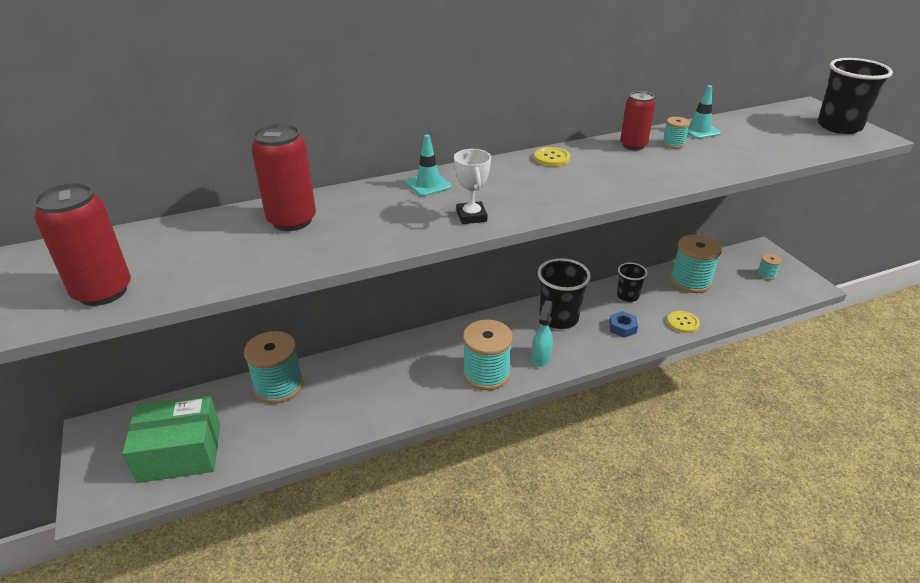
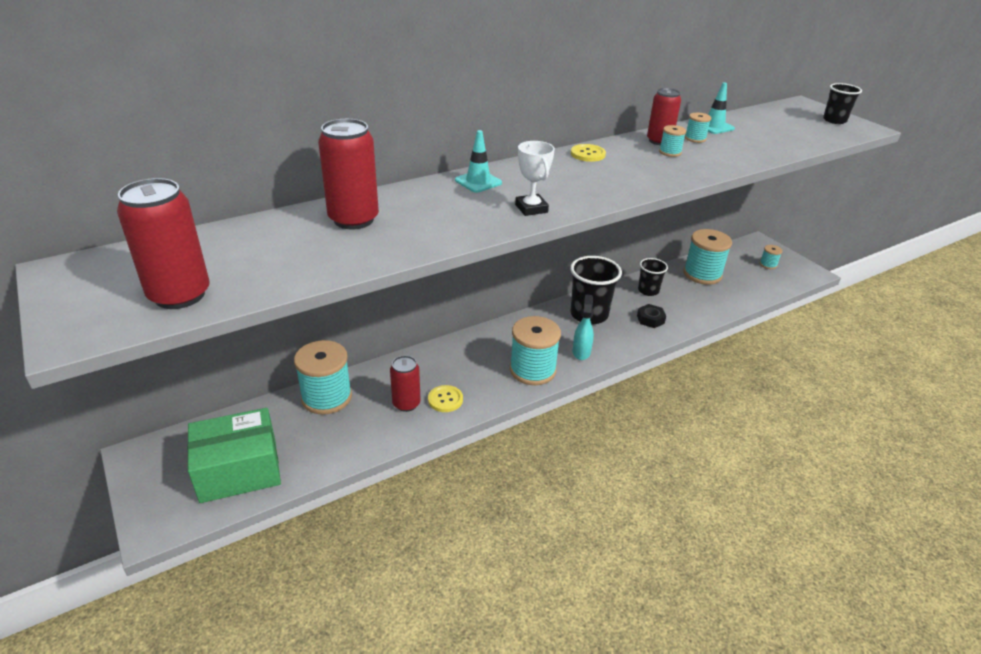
camera: 10 degrees left, 0 degrees up
blue nut [609,311,638,338] -> black nut [637,304,666,328]
yellow button [667,311,700,333] -> yellow button moved to [428,385,463,412]
black cup [818,58,893,134] -> black cup [823,83,862,124], size x0.59
none -> red can [390,356,421,412]
none -> turquoise spool [659,125,686,157]

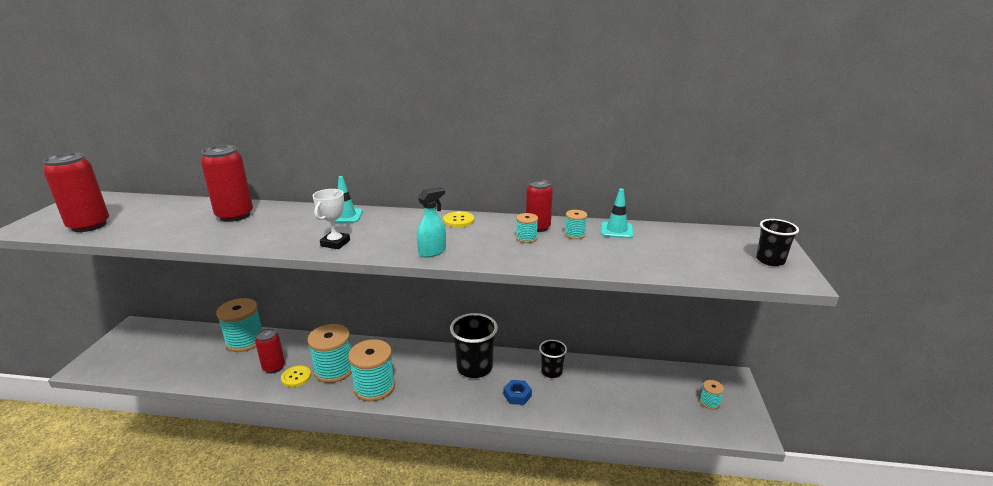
camera: 40 degrees right, 10 degrees down
green box [187,408,281,503] -> none
turquoise spray bottle [573,294,594,360] -> turquoise spray bottle moved to [417,187,446,258]
black nut [637,304,666,328] -> blue nut [504,380,532,405]
turquoise spool [683,229,732,285] -> turquoise spool moved to [307,324,352,383]

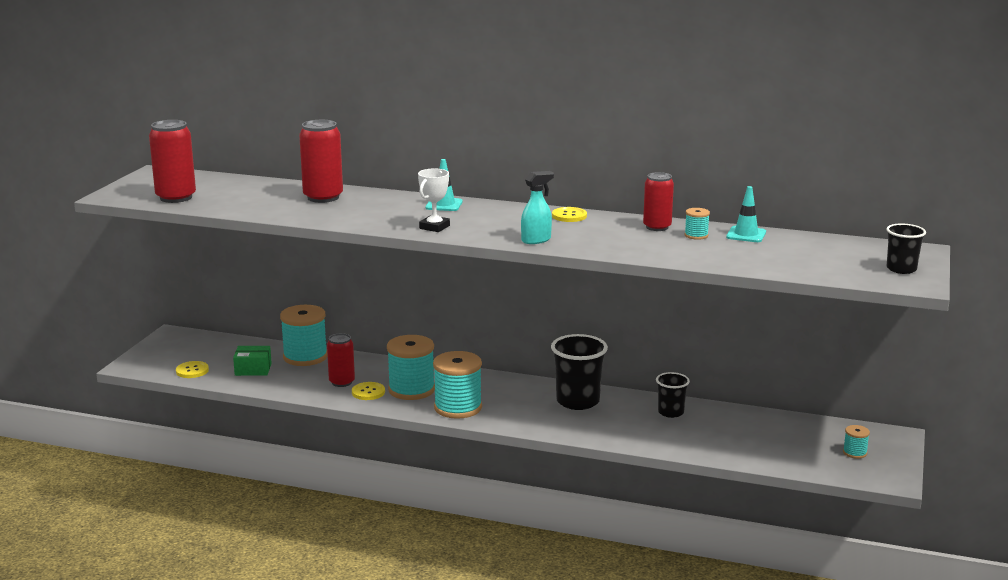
camera: 10 degrees right, 5 degrees down
blue nut [504,380,532,405] -> none
turquoise spool [516,213,538,243] -> none
none -> yellow button [176,361,209,378]
none -> green box [233,346,272,376]

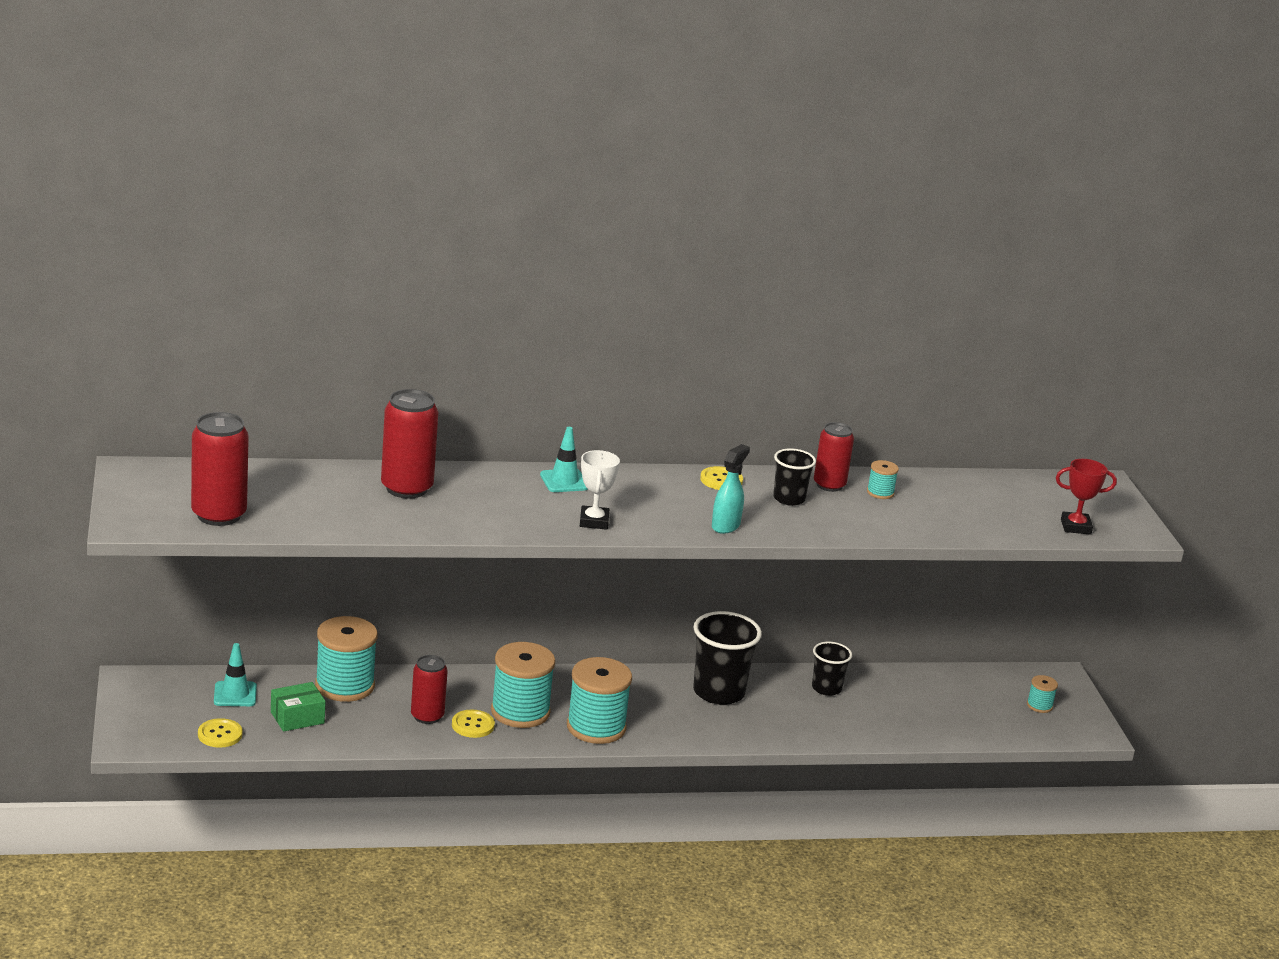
camera: 30 degrees left, 5 degrees up
turquoise traffic cone [726,186,766,242] -> turquoise traffic cone moved to [214,643,257,706]
black cup [886,223,926,274] -> black cup moved to [773,448,816,506]
none -> red trophy [1056,459,1117,535]

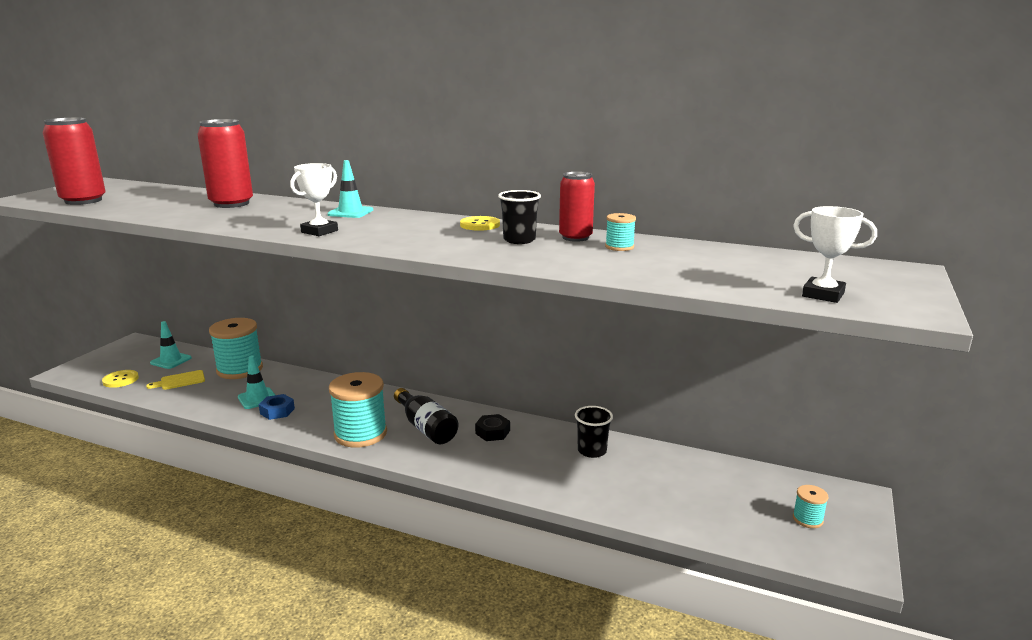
camera: 35 degrees right, 5 degrees down
green box [271,682,326,731] -> yellow cutting board [146,370,205,390]
red can [411,655,448,724] -> turquoise traffic cone [238,356,275,409]
yellow button [452,709,495,738] -> blue nut [259,394,295,420]
turquoise spool [491,642,555,728] -> none
black cup [693,611,762,705] -> black nut [475,414,510,441]
turquoise spray bottle [712,444,750,534] -> none
red trophy [1056,459,1117,535] -> white trophy [793,206,877,303]
none -> black bottle [394,388,459,444]

